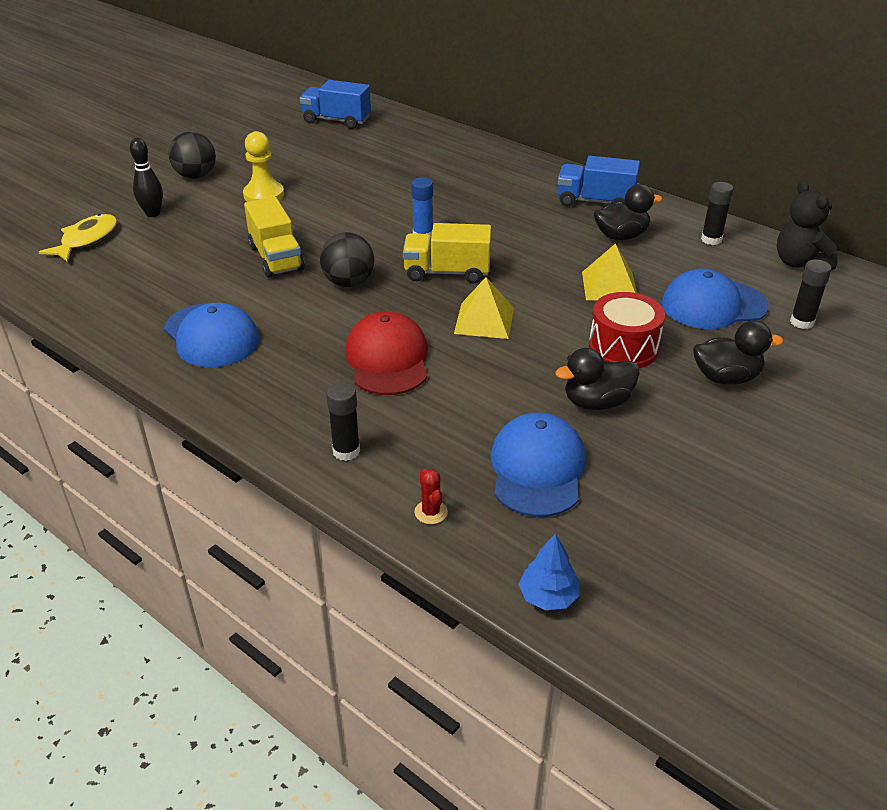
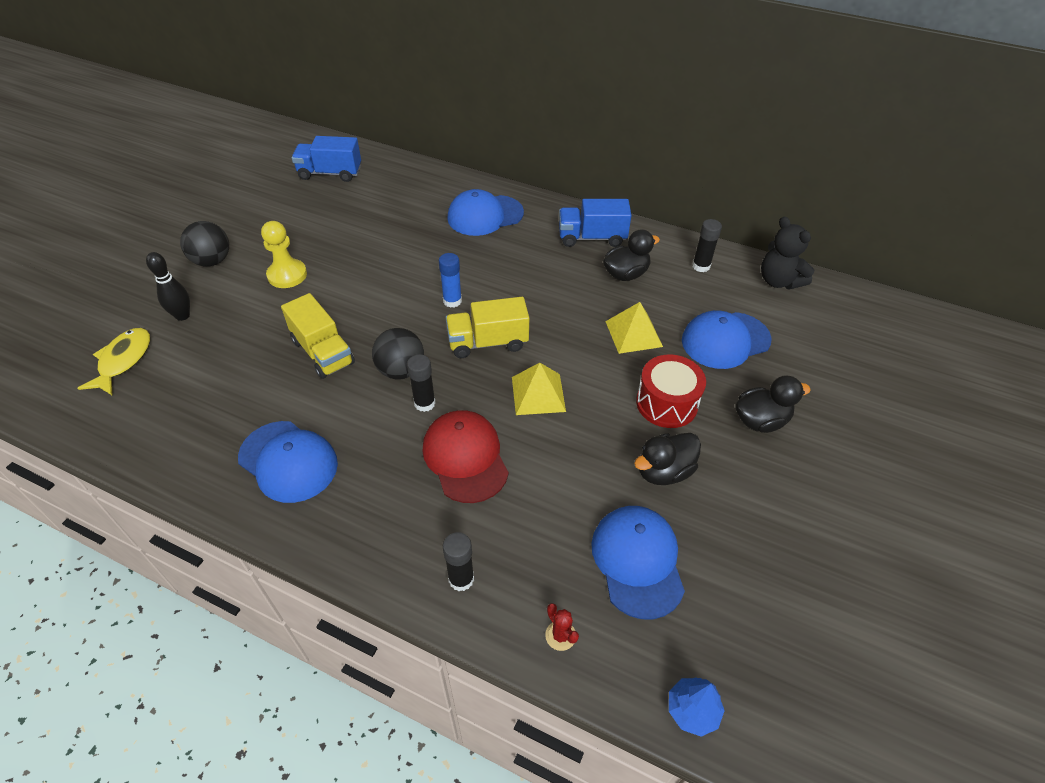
camera: 15 degrees left, 10 degrees up
black glue stick [790,259,832,329] -> black glue stick moved to [407,354,436,412]
none -> blue cap [447,189,524,236]

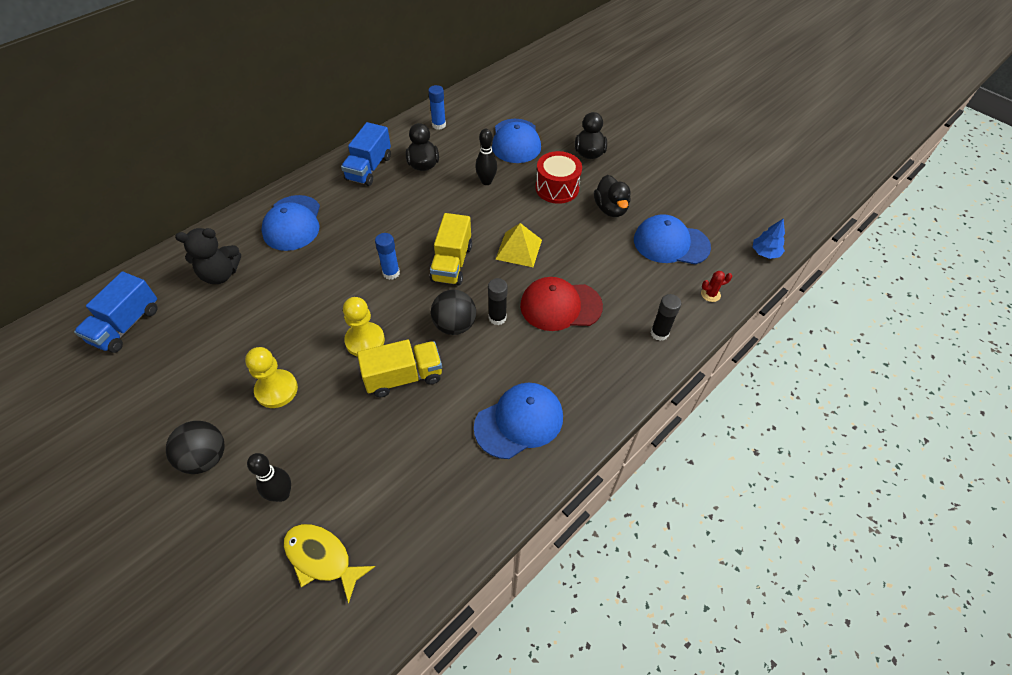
camera: 70 degrees left, 5 degrees up
yellow pyramid [605,302,663,354] -> black bowling pin [475,129,497,185]
black glue stick [692,219,722,272] -> blue glue stick [428,85,446,130]
black teddy bear [761,217,814,289] -> black teddy bear moved to [175,228,241,284]
none -> yellow pawn [343,297,385,357]

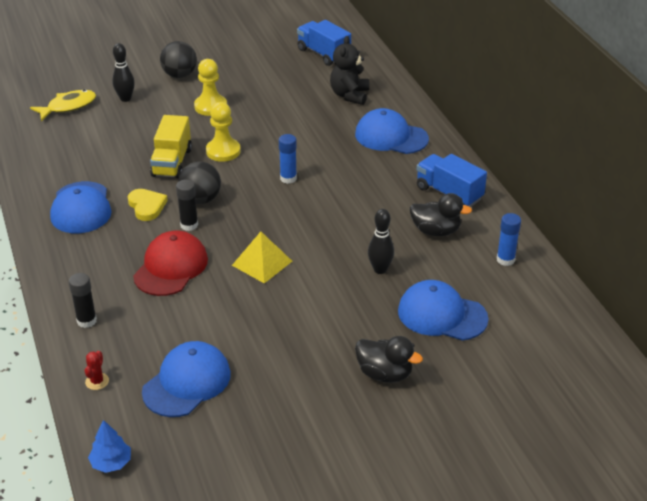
camera: 115 degrees right, 15 degrees down
yellow truck [430,213,472,285] -> none
red drum [535,151,582,204] -> none
black duck [594,175,631,217] -> none
none -> yellow heart [127,189,168,221]

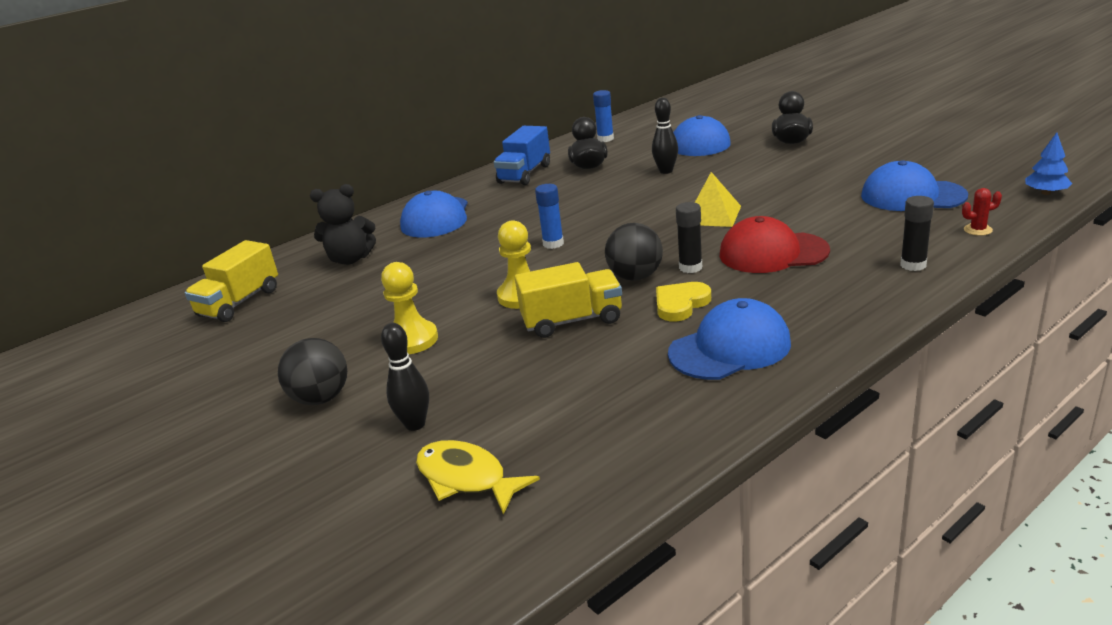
camera: 105 degrees left, 10 degrees down
blue truck [297,20,351,66] -> yellow truck [185,240,278,322]

